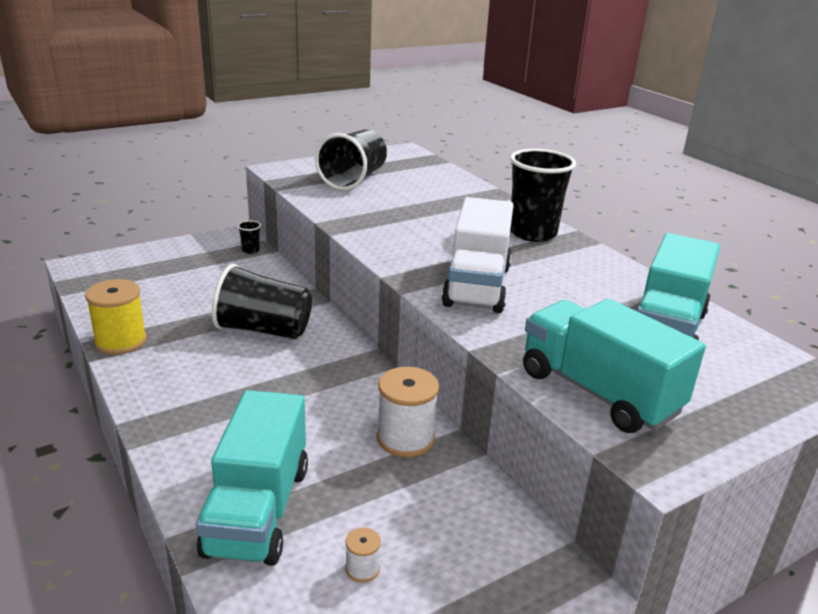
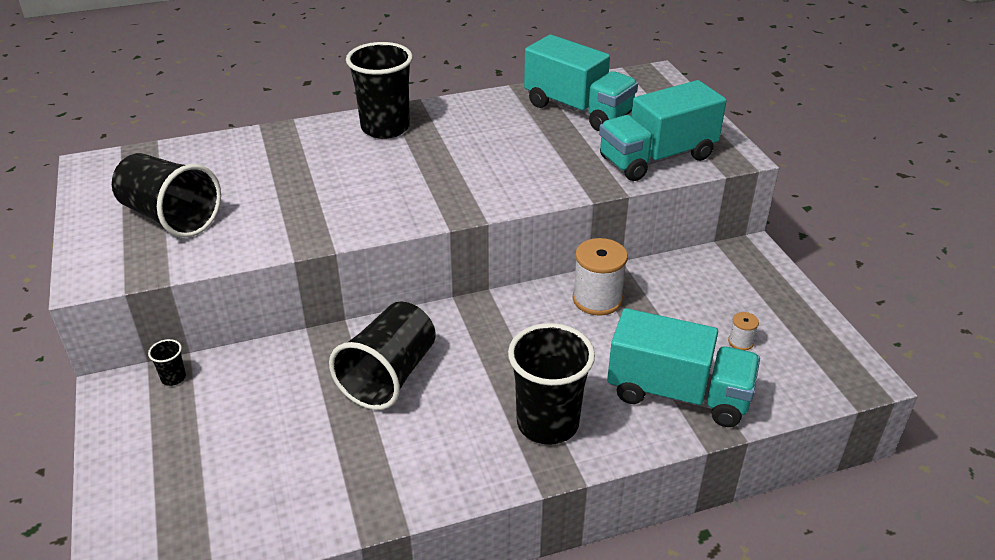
camera: 75 degrees left, 10 degrees up
yellow spool [85,279,147,355] -> none
white truck [442,197,513,313] -> none
none -> black cup [508,323,595,445]

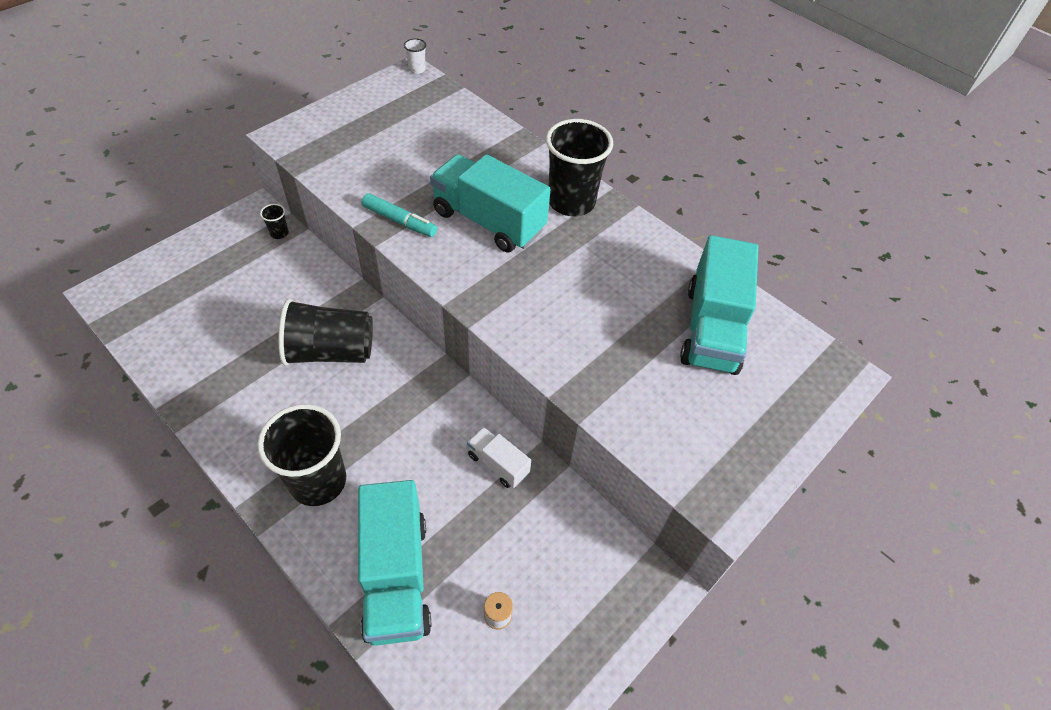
camera: 60 degrees right, 15 degrees up
black cup [112,153,221,238] -> none
white spool [573,238,628,316] -> white truck [467,427,531,488]
turquoise truck [599,80,727,181] -> turquoise truck moved to [430,154,551,252]
none -> turquoise marker [362,193,437,237]
none -> white cup [404,38,426,74]

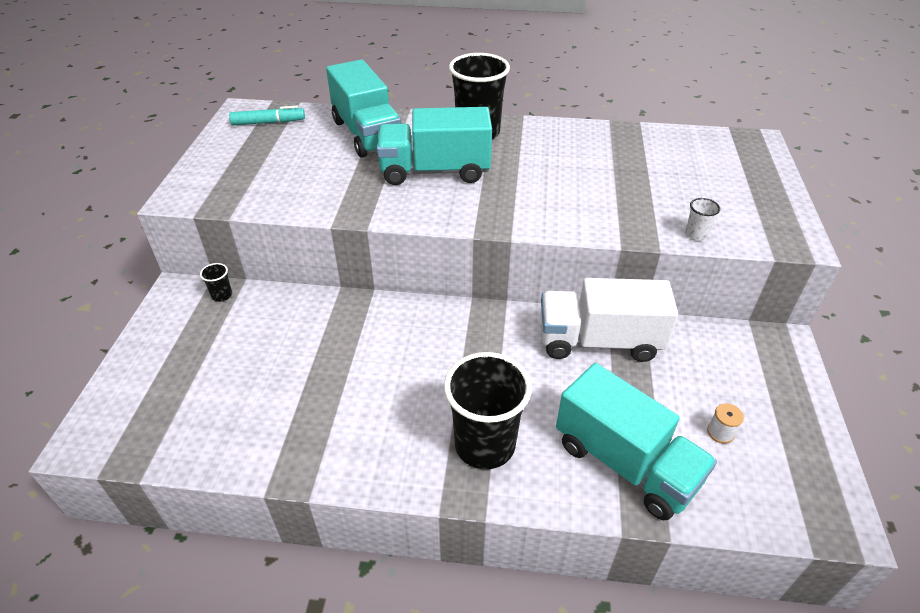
camera: 35 degrees left, 10 degrees down
black cup [279,299,373,366] -> none
turquoise marker [362,193,437,237] -> turquoise marker moved to [229,106,305,126]
white cup [404,38,426,74] -> white cup moved to [685,198,720,241]
white truck [467,427,531,488] -> white truck [540,278,678,362], size x1.97
turquoise truck [680,235,758,375] -> turquoise truck moved to [326,59,401,158]

